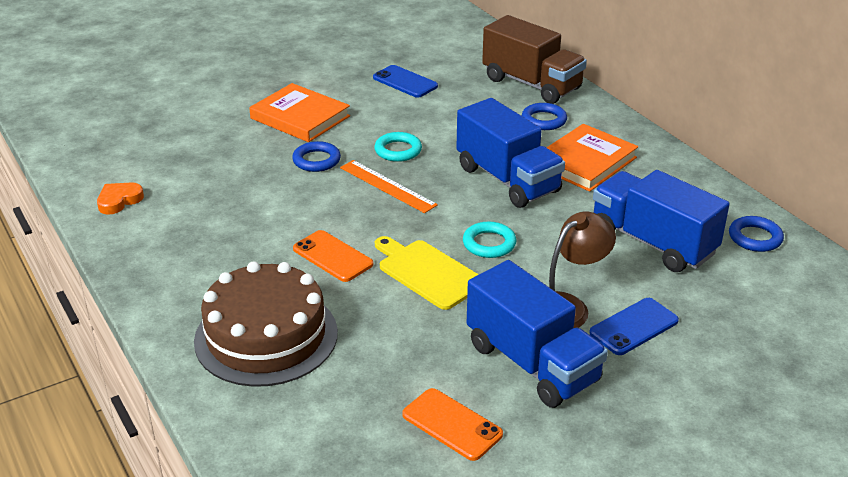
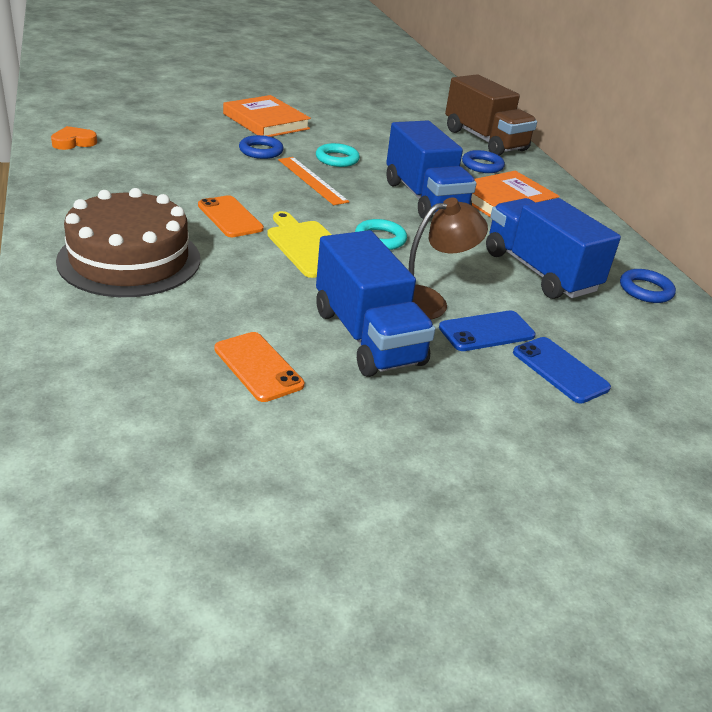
camera: 10 degrees right, 0 degrees up
blue phone [373,65,438,98] -> blue phone moved to [513,337,611,403]

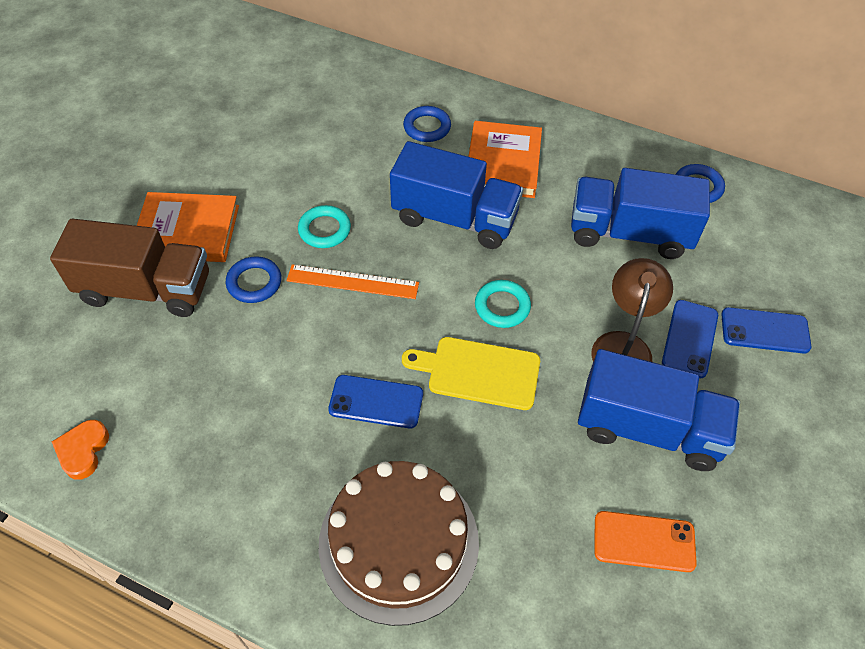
camera: 45 degrees left, 20 degrees up
orange phone [198,195,264,237] -> blue phone [328,375,423,429]
brown truck [445,74,537,156] -> brown truck moved to [50,219,209,317]

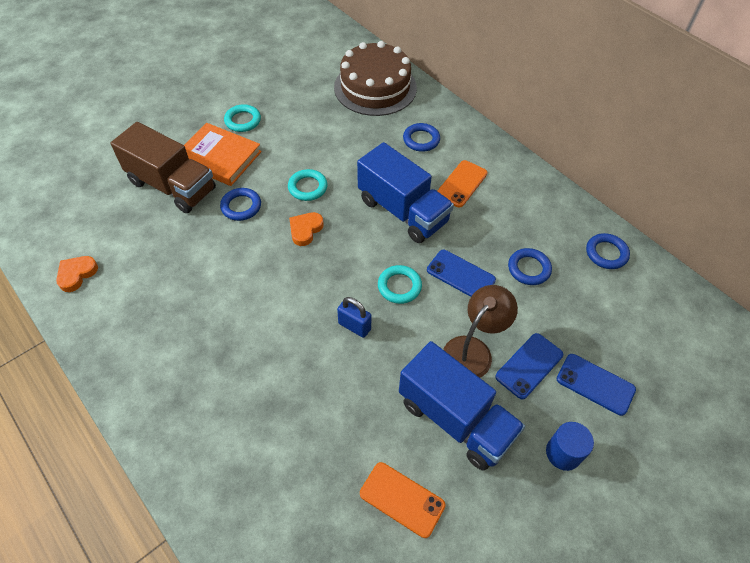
camera: 25 degrees right, 0 degrees up
orange ruler [287,264,419,299] -> orange heart [289,212,324,246]
brown cake [319,461,479,626] -> brown cake moved to [334,41,417,116]
blue phone [328,375,423,429] -> blue phone moved to [427,250,496,297]
yellow cutting board [402,337,540,410] -> blue padlock [337,297,371,338]
orange book [468,121,542,198] -> orange phone [437,160,488,208]
blue truck [571,168,710,259] -> blue ring [508,248,552,285]
none -> turquoise ring [224,104,261,132]
none -> blue cylinder [546,422,594,471]

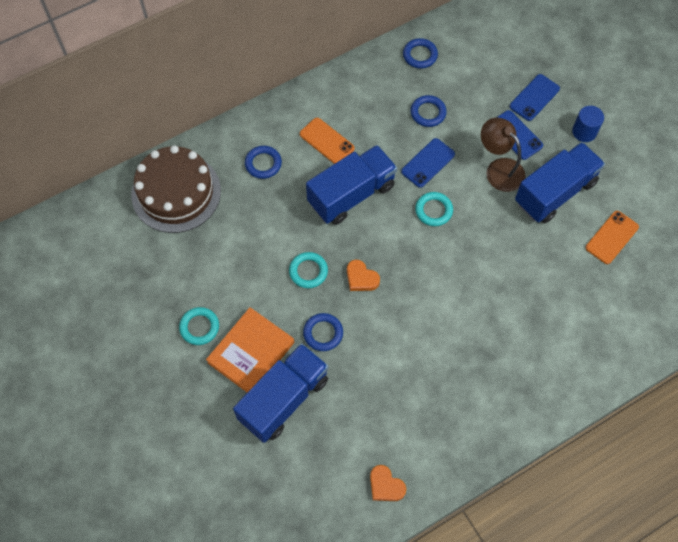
camera: 80 degrees left, 10 degrees up
brown truck [111,122,216,213] -> blue truck [233,343,329,443]
blue padlock [337,297,371,338] -> none

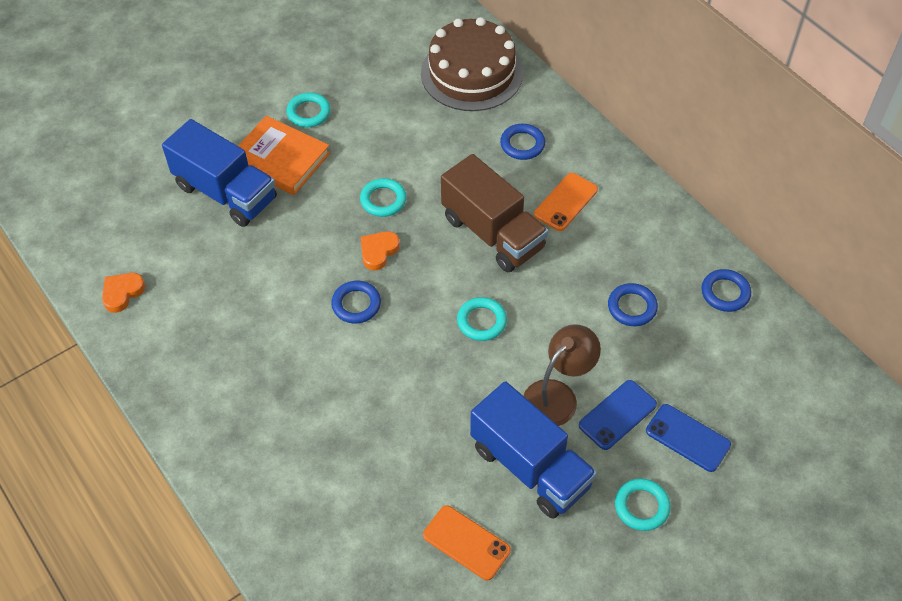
camera: 85 degrees right, 10 degrees down
blue ring [303,313,343,351] -> blue ring moved to [331,281,381,323]
blue truck [306,145,397,225] -> brown truck [441,154,548,272]
blue phone [401,138,455,188] -> none
blue cylinder [572,106,604,142] -> turquoise ring [615,478,671,531]

